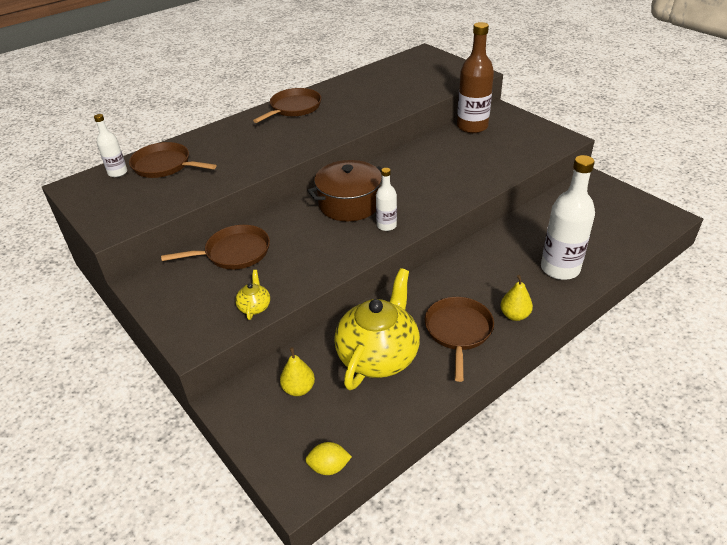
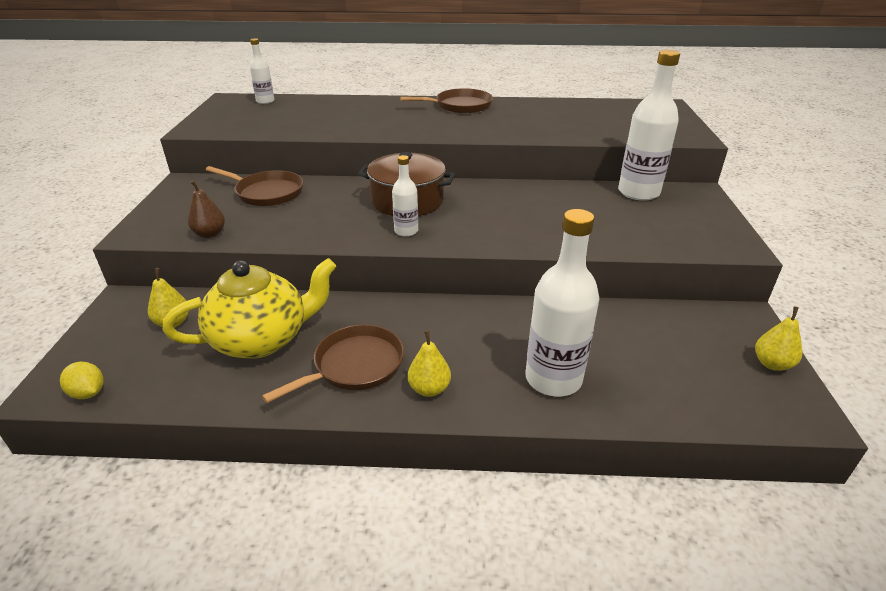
camera: 40 degrees right, 5 degrees down
brown pan [129,142,217,178] -> none
yellow teapot [235,270,270,320] -> brown pear [188,180,225,238]
brown bottle [457,22,494,133] -> white bottle [618,50,680,201]
none -> yellow pear [755,306,802,371]

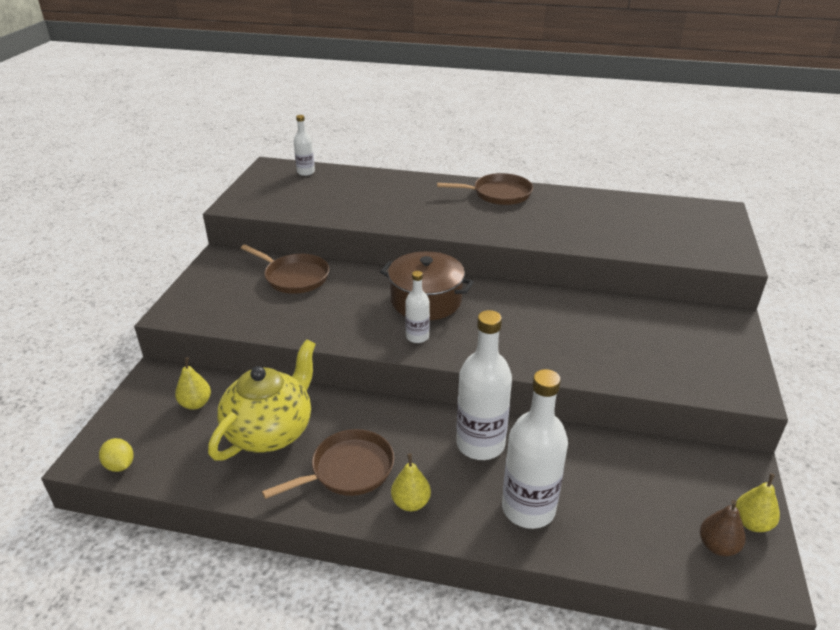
camera: 10 degrees right, 0 degrees up
yellow teapot [163,258,336,359] -> yellow teapot turned 45 degrees counterclockwise [208,339,316,461]
brown pear [188,180,225,238] -> brown pear moved to [700,500,746,556]
white bottle [618,50,680,201] -> white bottle moved to [456,310,512,460]

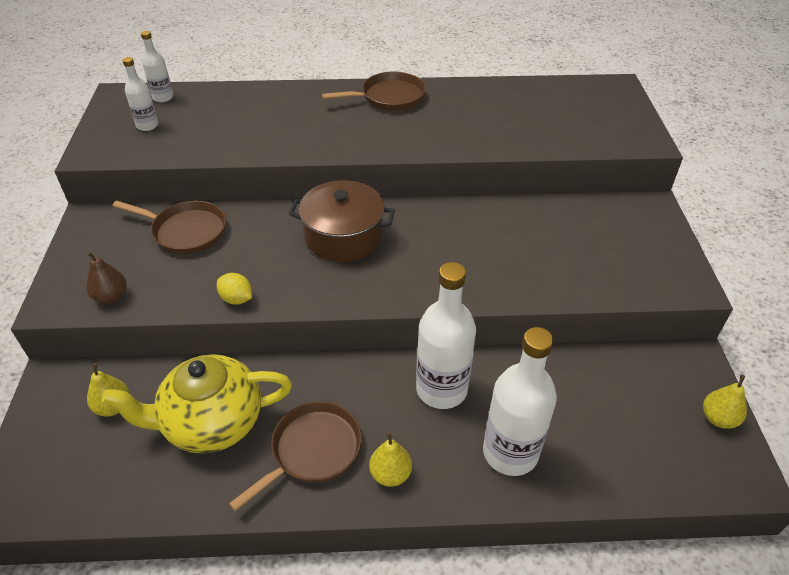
camera: 15 degrees left, 10 degrees up
yellow lemon [99,438,134,472] -> yellow lemon moved to [217,273,252,305]
yellow teapot [208,339,316,461] -> yellow teapot turned 120 degrees counterclockwise [101,354,292,453]
white bottle [405,271,430,343] -> white bottle moved to [122,57,158,131]
brown pear [700,500,746,556] -> brown pear moved to [86,251,127,304]

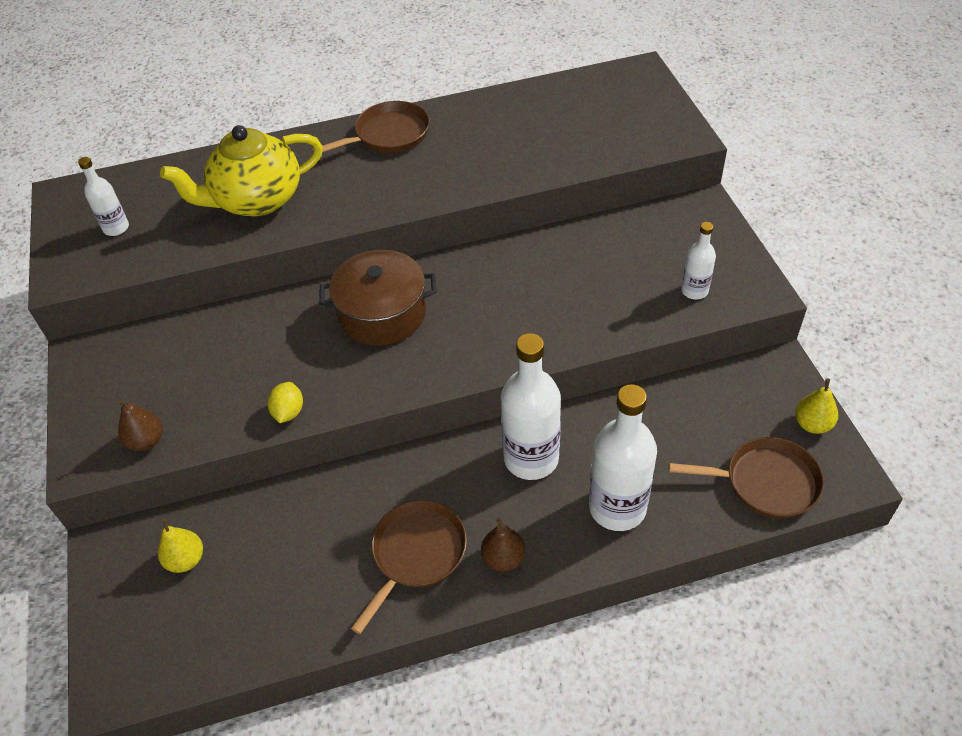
camera: 10 degrees left, 5 degrees up
yellow teapot [101,354,292,453] -> yellow teapot moved to [160,125,323,216]
brown pan [113,201,226,254] -> brown pan moved to [669,437,824,519]
white bottle [141,31,173,102] -> white bottle moved to [681,222,716,300]
yellow lemon [217,273,252,305] -> yellow lemon turned 75 degrees clockwise [268,382,303,423]
yellow pear [369,432,412,487] -> brown pear [481,517,525,572]

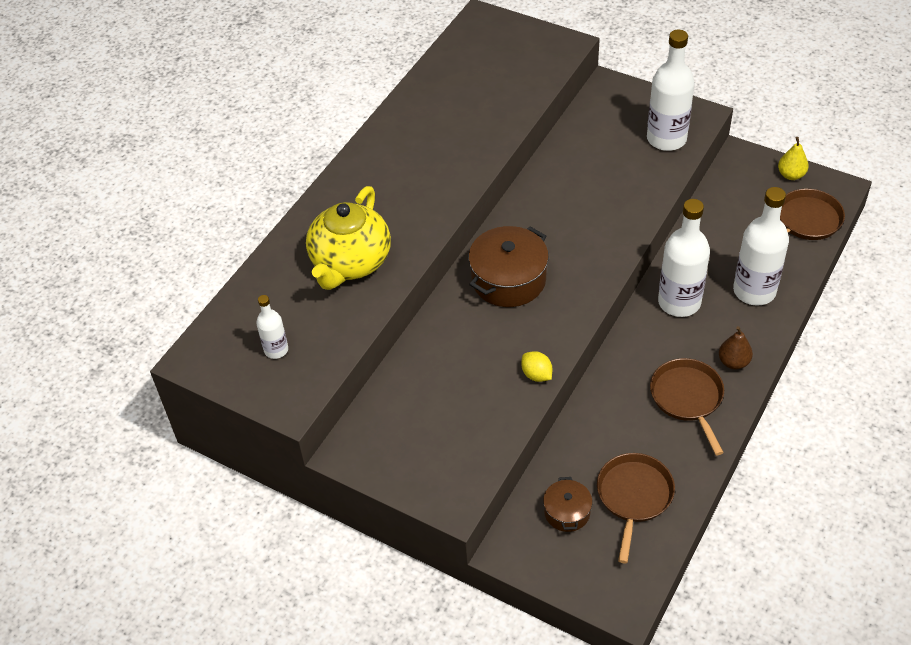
camera: 45 degrees left, 0 degrees up
brown pear [117,399,163,451] -> none
yellow pear [158,519,203,573] -> brown pot [543,477,592,532]
brown pan [312,101,430,153] -> brown pan moved to [597,453,675,563]
white bottle [681,222,716,300] -> white bottle [647,30,695,151], size x1.91

